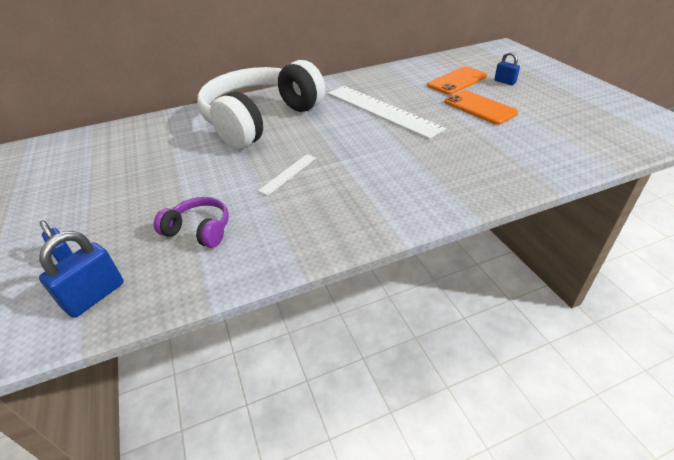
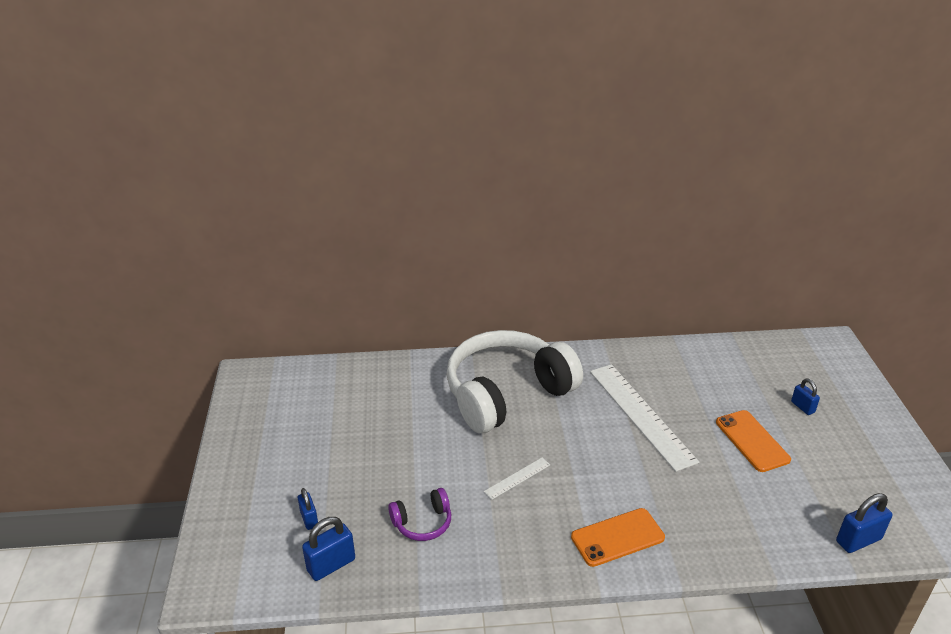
camera: 15 degrees right, 5 degrees down
purple headphones [154,197,229,248] -> purple headphones turned 120 degrees clockwise [388,488,451,541]
orange phone [427,66,487,95] -> orange phone moved to [571,508,665,567]
none -> blue padlock [836,493,892,553]

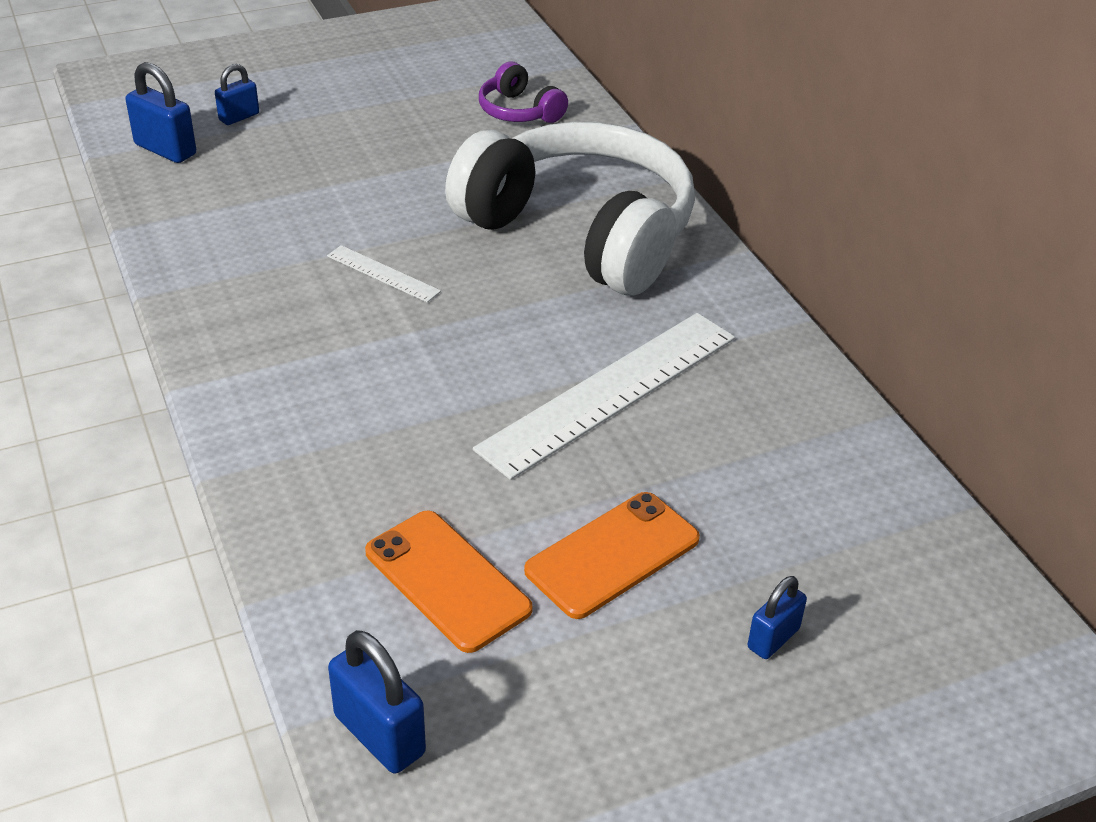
camera: 70 degrees right, 5 degrees up
purple headphones [388,488,451,541] -> purple headphones moved to [479,61,568,123]
orange phone [571,508,665,567] -> orange phone moved to [365,511,533,653]

